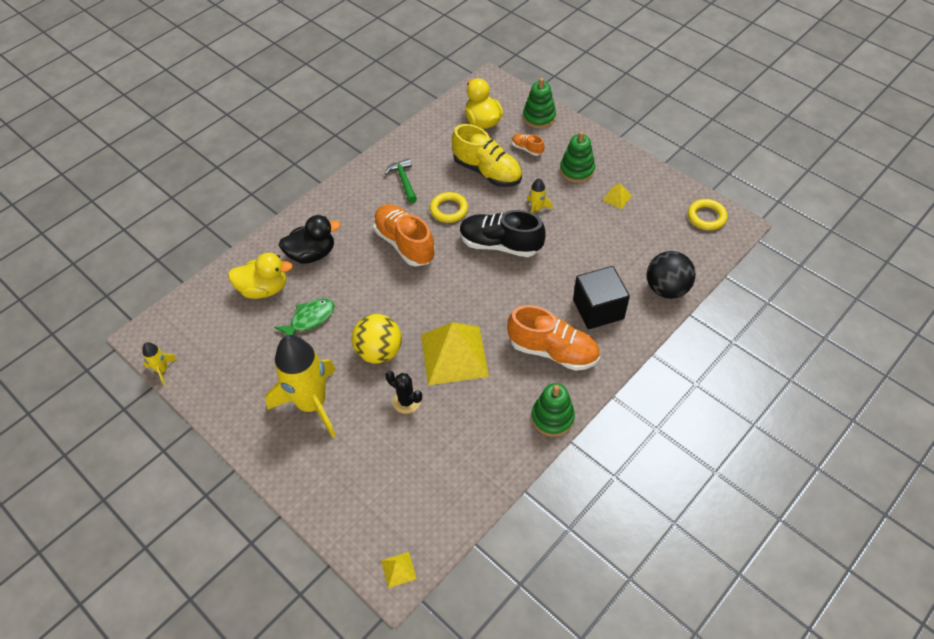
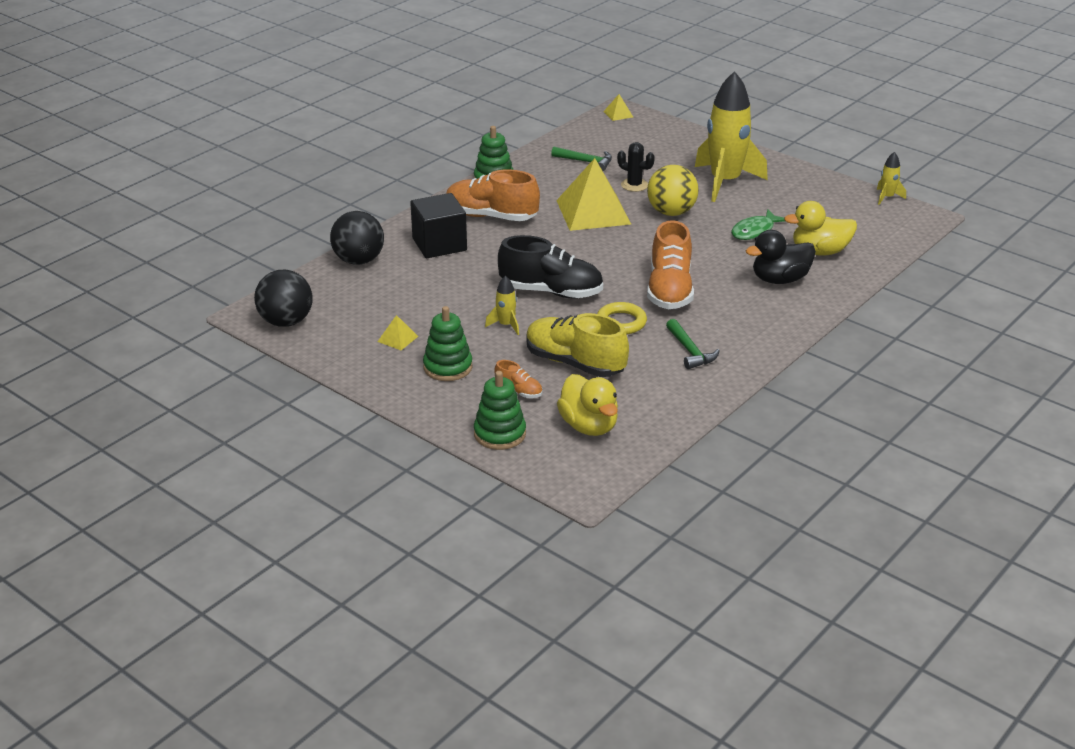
camera: 175 degrees right, 20 degrees down
orange shoe [373,204,435,266] -> orange shoe turned 45 degrees clockwise [647,220,694,309]
yellow ring [688,199,728,230] -> black ball [254,270,313,327]
none -> green hammer [551,147,612,171]

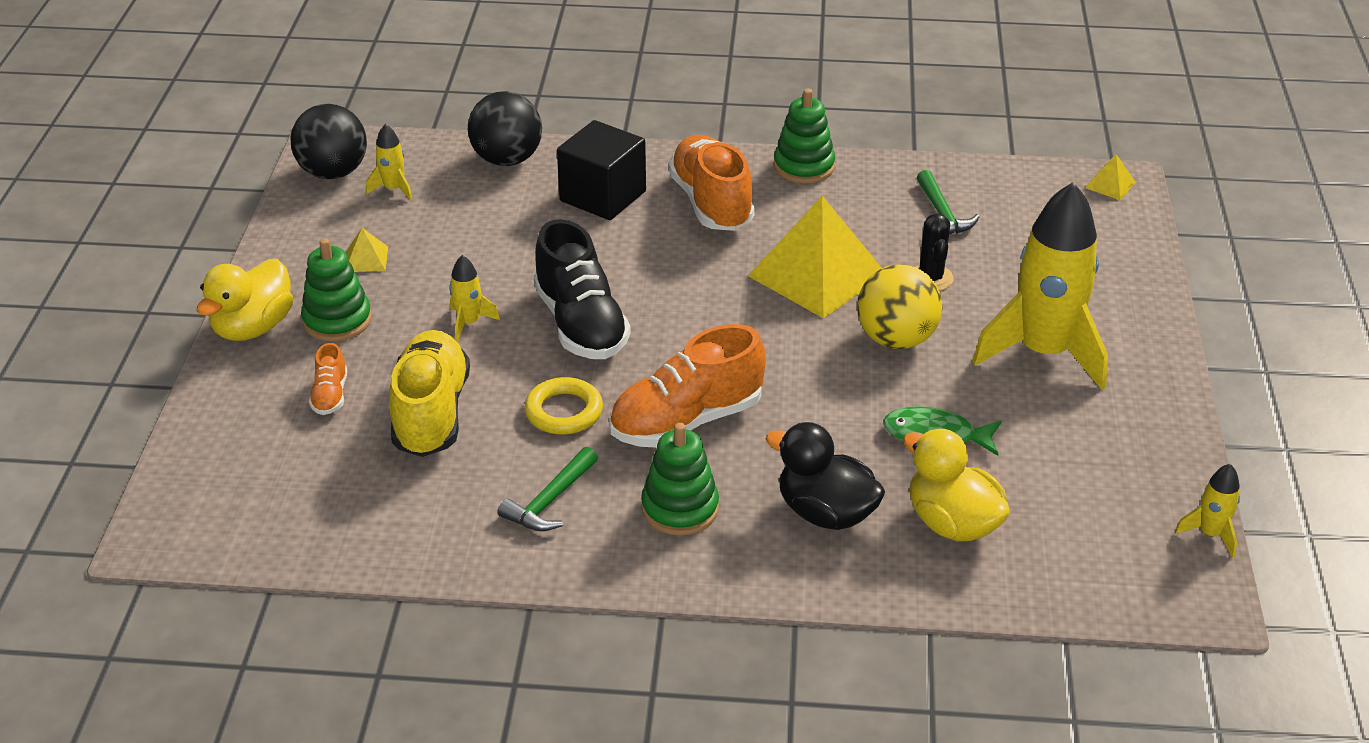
camera: 55 degrees right, 5 degrees up
green stacking toy [474,371,526,450] -> green stacking toy moved to [641,423,719,536]
yellow duck [557,374,618,436] -> yellow duck moved to [197,259,293,341]
none -> yellow rocket [366,124,413,201]

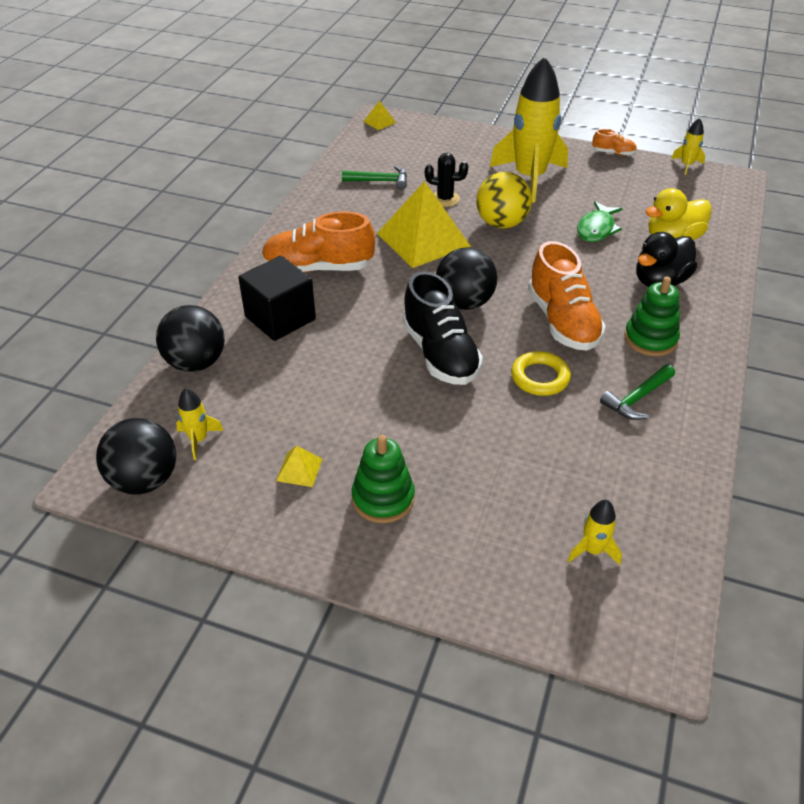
camera: 75 degrees left, 5 degrees up
yellow duck [197,259,293,341] -> none
orange shoe [309,343,347,415] -> orange shoe moved to [592,129,637,156]
yellow shoe [389,330,470,457] -> none
yellow rocket [449,255,500,342] -> yellow rocket moved to [568,500,622,565]
green hammer [498,447,598,531] -> green hammer turned 90 degrees clockwise [600,364,675,420]
black shoe [534,219,631,359] -> black shoe turned 75 degrees clockwise [402,271,483,385]
green stacking toy [774,89,835,183] -> none
none -> black ball [436,247,497,310]

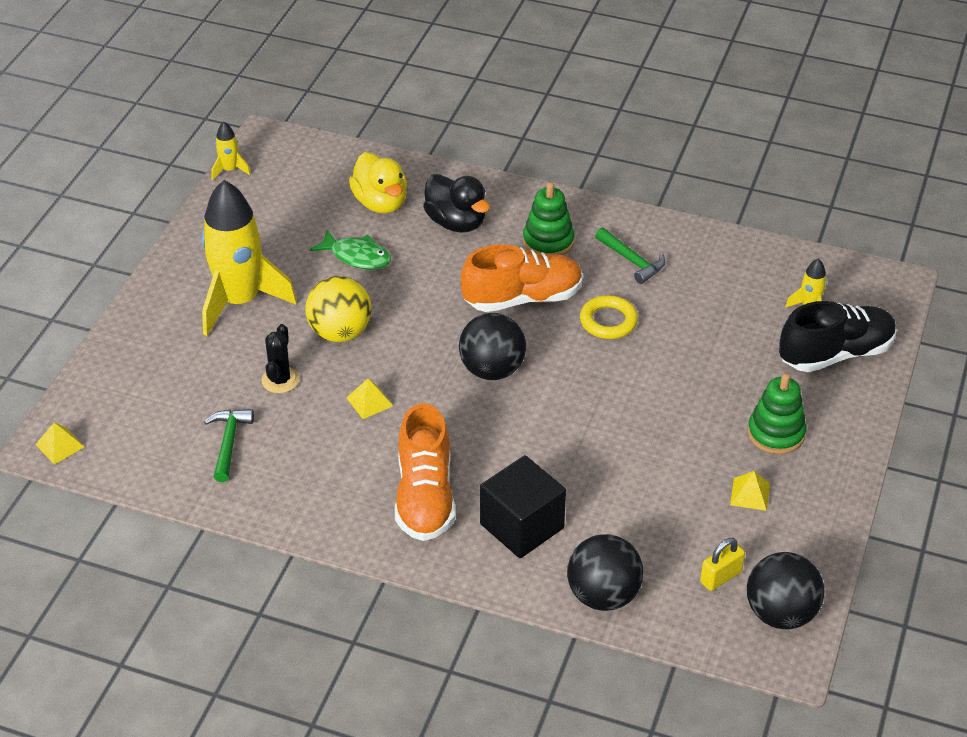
camera: 90 degrees left, 0 degrees up
yellow rocket [176,388,224,460] -> yellow padlock [700,538,745,591]
yellow pyramid [377,181,471,268] -> yellow pyramid [346,379,393,419], size x0.41
black shoe [402,271,483,385] -> black shoe moved to [779,301,897,372]
orange shoe [592,129,637,156] -> none

